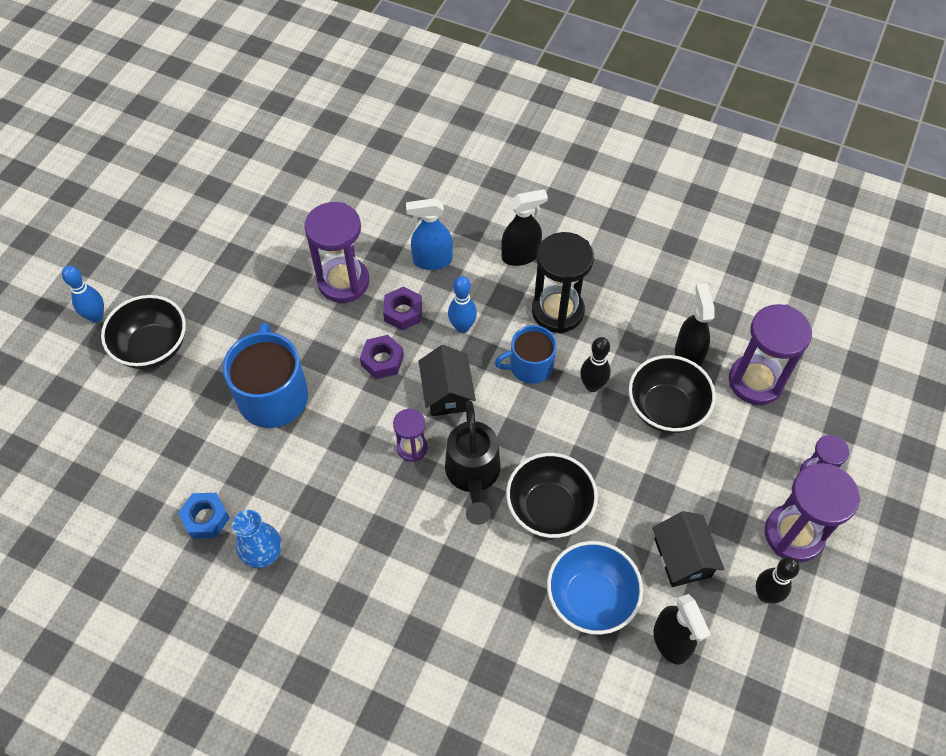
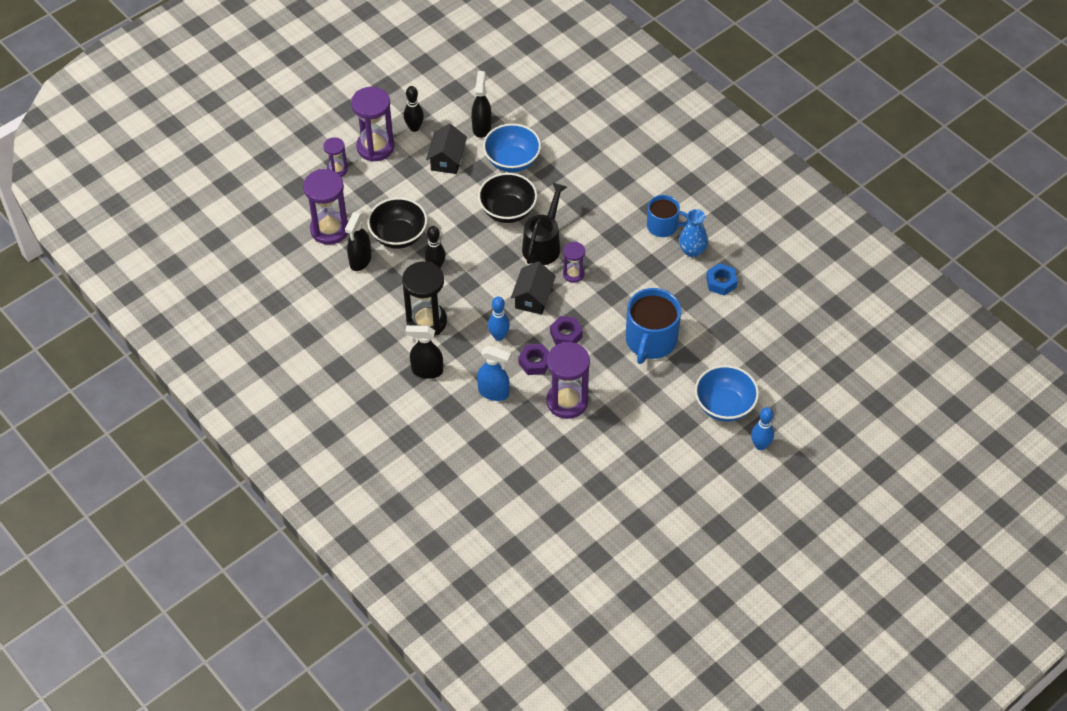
camera: 155 degrees left, 5 degrees down
black bowl [101,295,186,369] -> blue bowl [695,365,759,422]
blue mug [495,325,557,384] -> blue mug moved to [647,195,689,237]

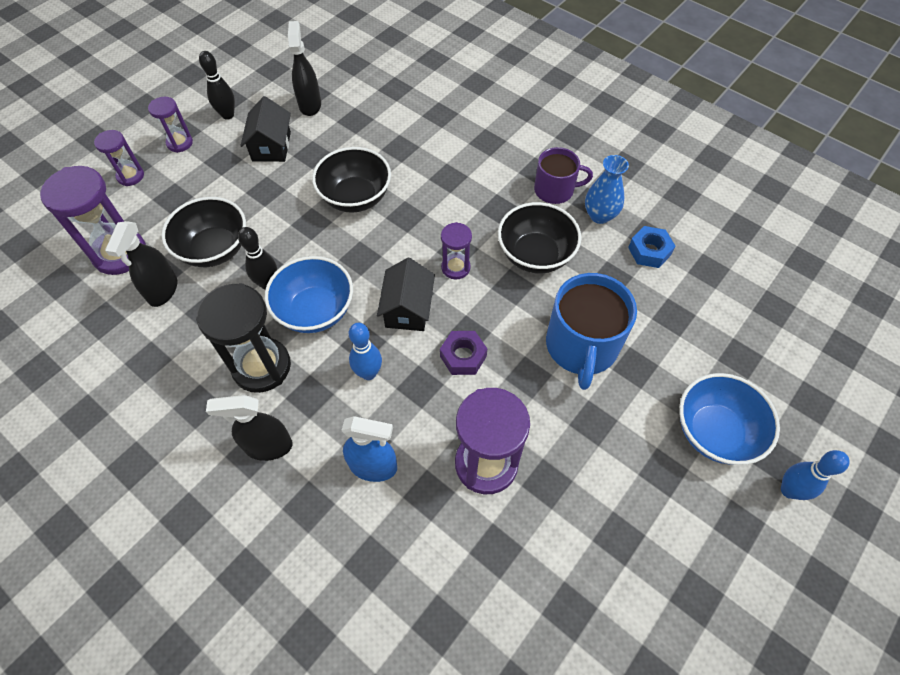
camera: 10 degrees left, 5 degrees up
purple hourglass [351,87,394,162] -> purple hourglass [148,97,193,153], size x0.54
blue bowl [483,123,541,172] -> blue bowl moved to [265,256,353,333]
purple nut [518,344,549,375] -> none
black watering can [522,183,567,265] -> none
blue mug [647,195,689,237] -> purple mug [534,147,593,204]
none -> black bowl [498,202,581,274]

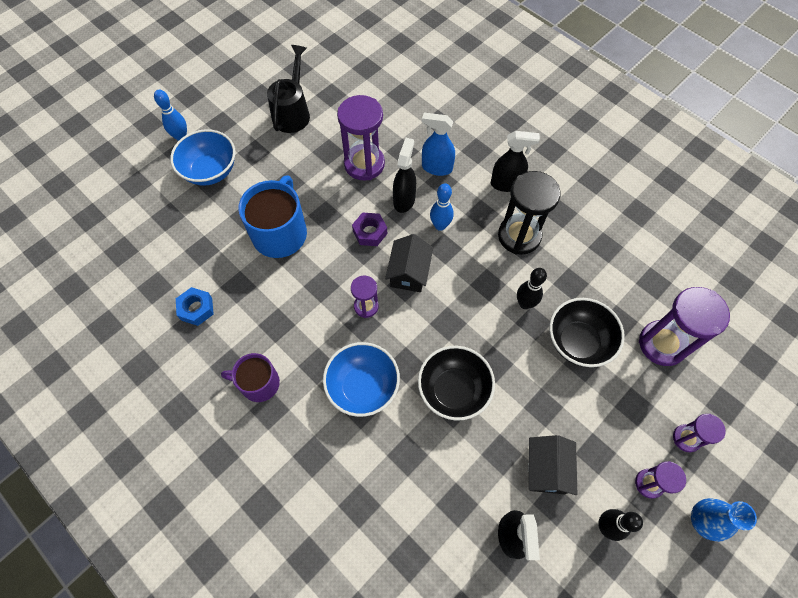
camera: 175 degrees left, 5 degrees up
black spray bottle [105,221,177,307] -> black spray bottle moved to [393,138,416,213]
blue bowl [265,256,353,333] -> blue bowl moved to [323,342,400,417]
black bowl [498,202,581,274] -> none
blue vase [585,155,629,224] -> blue vase moved to [691,498,757,542]
none -> black watering can [267,45,310,133]

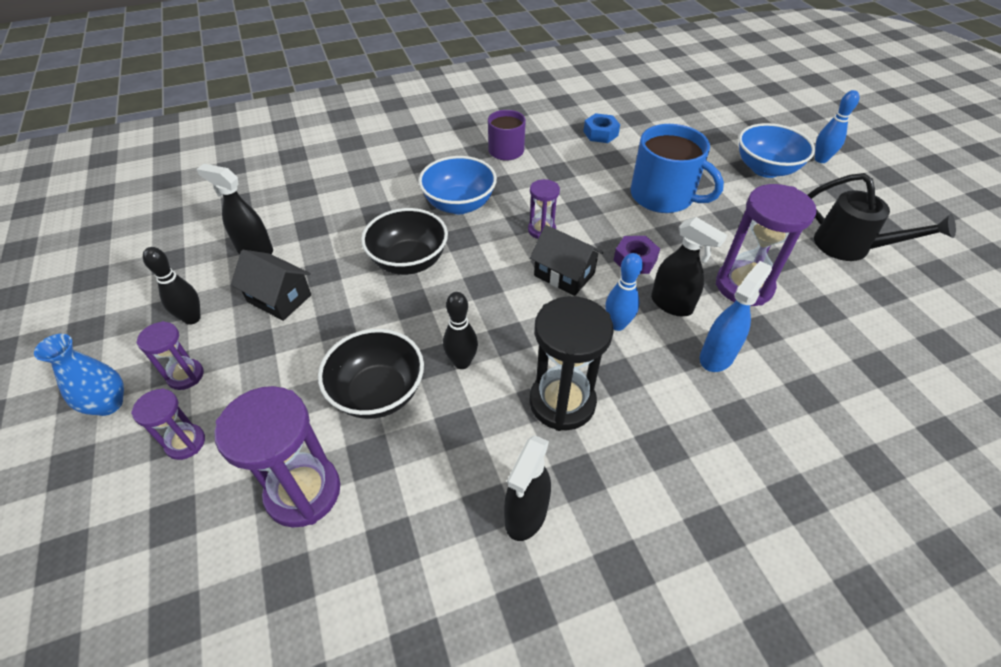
camera: 115 degrees right, 15 degrees down
black spray bottle [491,131,540,192] -> black spray bottle moved to [504,435,551,541]

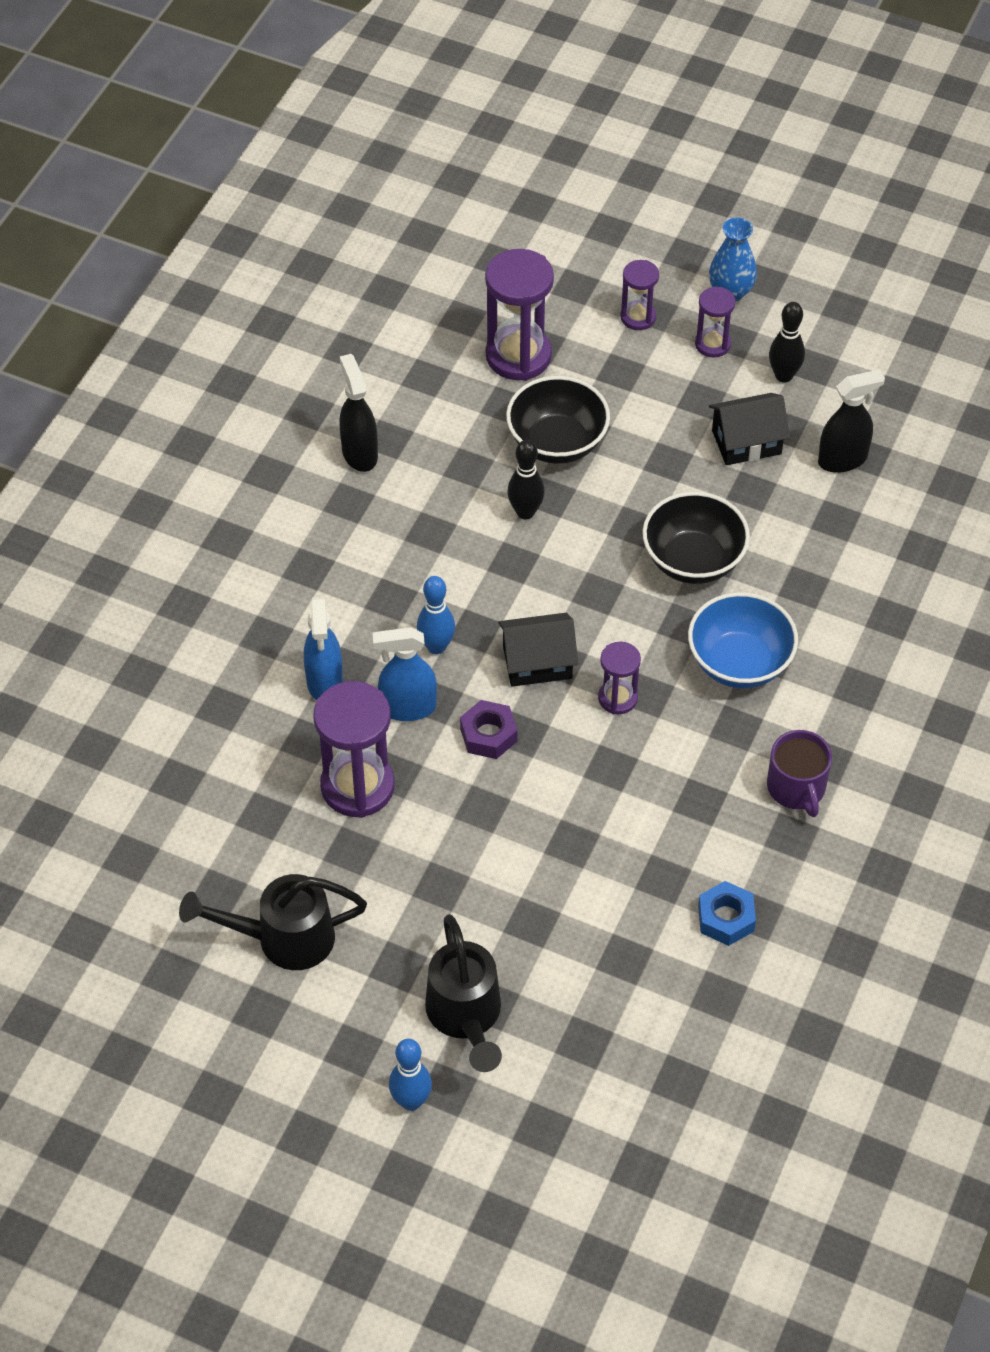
camera: 135 degrees right, 5 degrees up
black hourglass [530,296,614,431] -> none
blue mug [631,124,724,213] -> none
black spray bottle [651,217,727,316] -> blue spray bottle [373,627,437,721]
blue bowl [739,123,815,178] -> black watering can [425,914,502,1072]

